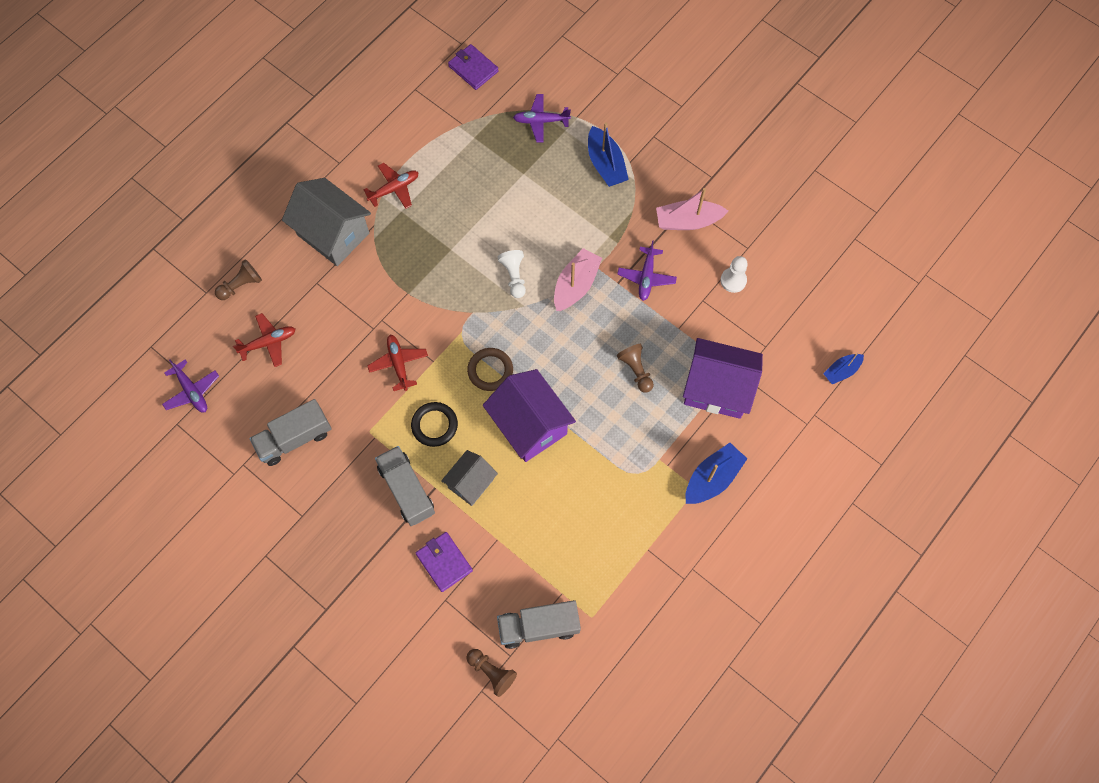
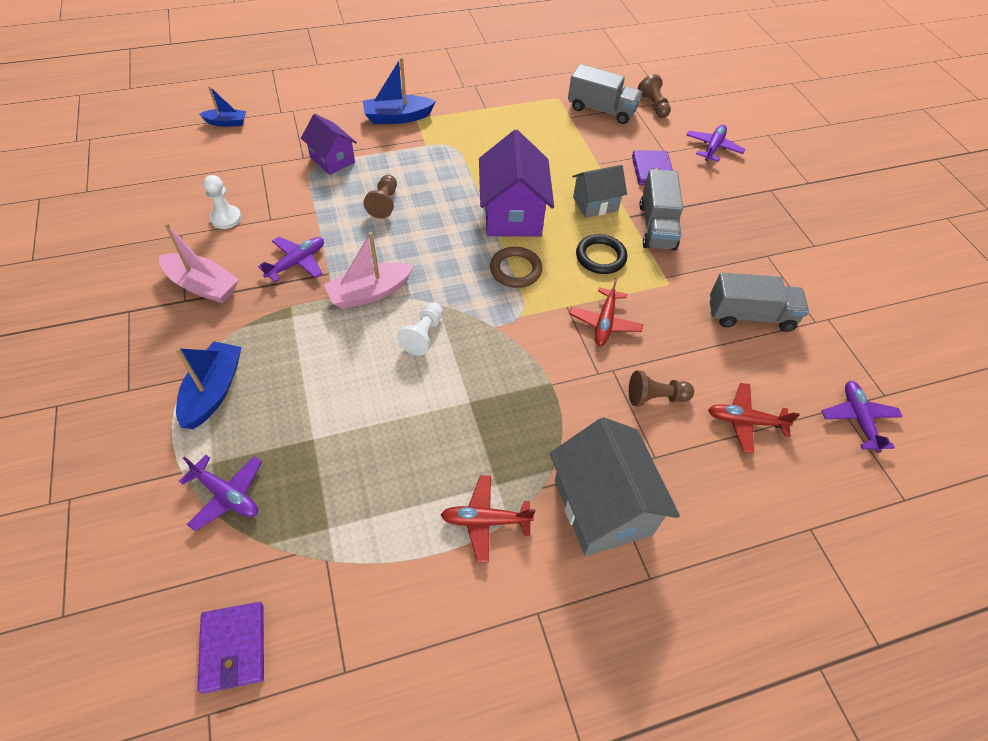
camera: 150 degrees left, 15 degrees down
brown pawn [215,259,262,300] -> brown pawn moved to [629,370,694,407]
purple house [683,338,763,419] -> purple house [301,114,357,175], size x0.60
none -> purple plane [686,125,745,162]

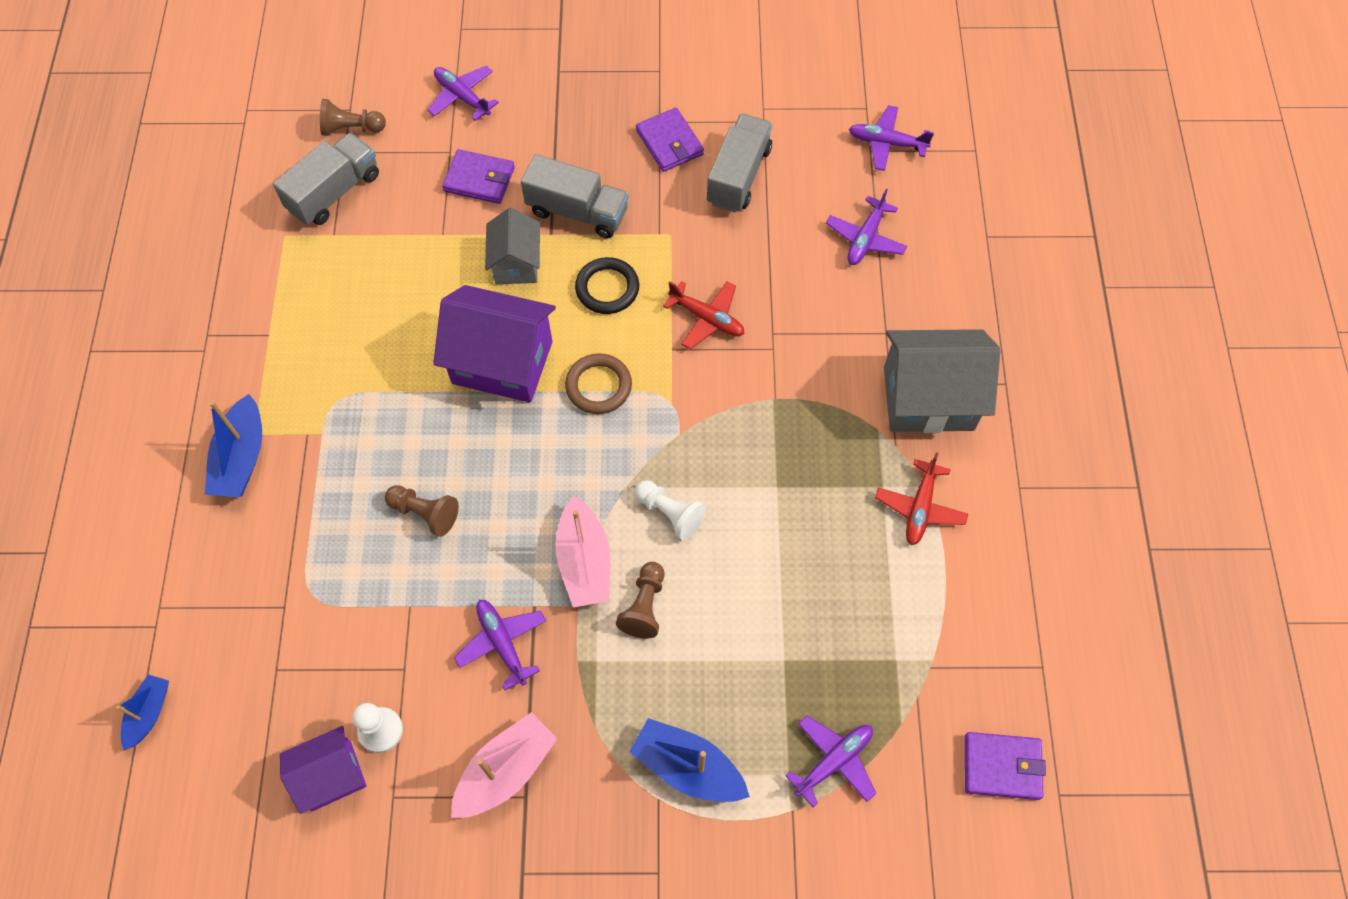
camera: 70 degrees left, 10 degrees up
purple house [301,114,357,175] -> purple house moved to [280,726,367,814]
brown pawn [629,370,694,407] -> brown pawn moved to [616,562,664,639]
red plane [708,383,800,454] -> purple plane [826,189,907,265]
none -> purple wallet [636,108,704,172]

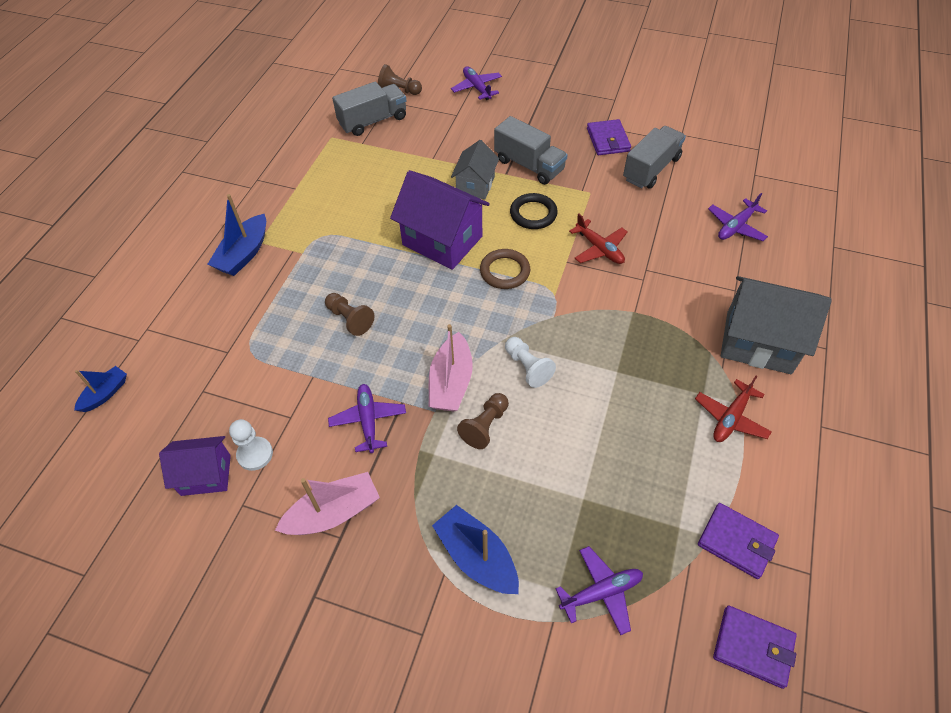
camera: 20 degrees right, 10 degrees down
purple wallet [442,149,515,204] -> purple wallet moved to [698,503,779,579]
purple plane [849,105,934,171] -> none

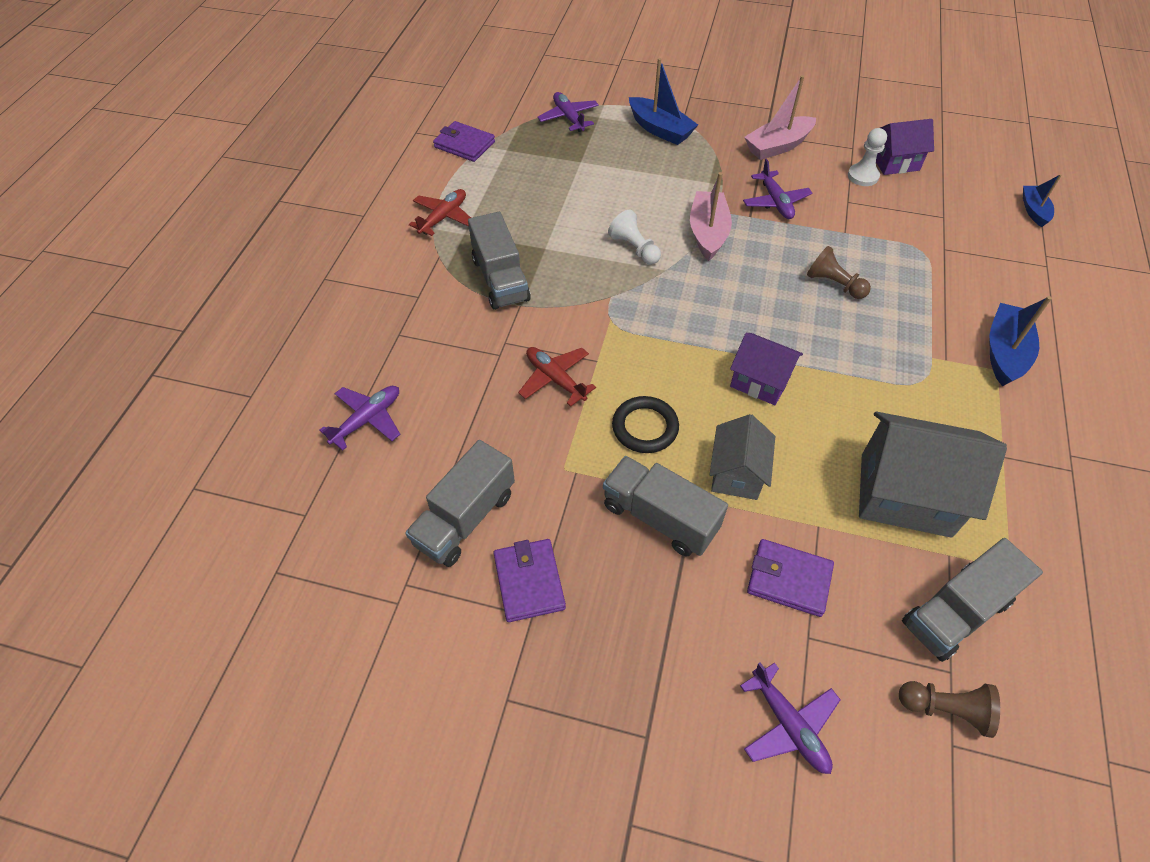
camera: 175 degrees right, 0 degrees up
blue boat [74,366,127,412] -> blue boat turned 150 degrees clockwise [1023,174,1062,227]
purple house [390,170,490,270] -> purple house [730,333,803,405], size x0.60
brown pawn [457,393,509,449] -> none
brown ring [480,249,530,289] -> none
purple plane [555,546,643,635] -> purple plane turned 90 degrees clockwise [537,92,599,132]
purple wallet [713,606,797,689] -> purple wallet moved to [747,539,834,617]
grey house [721,276,832,374] -> grey house moved to [859,411,1007,538]
none -> grey truck [468,212,531,310]

